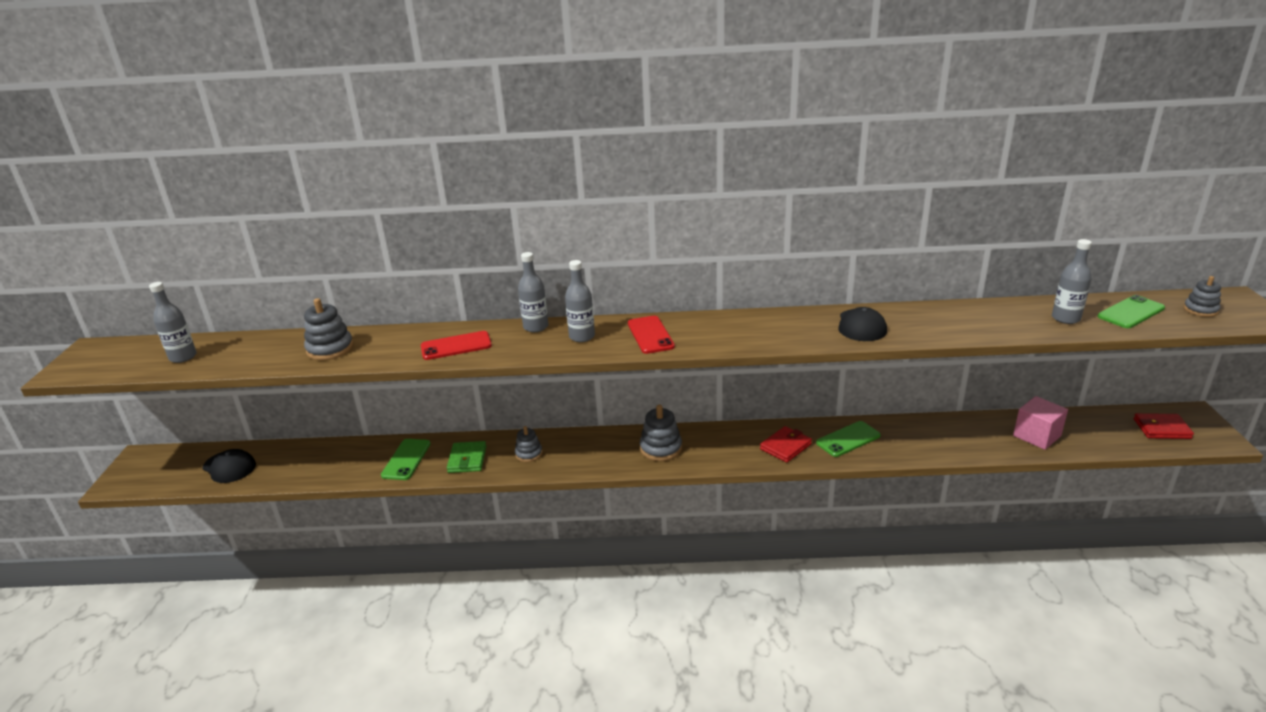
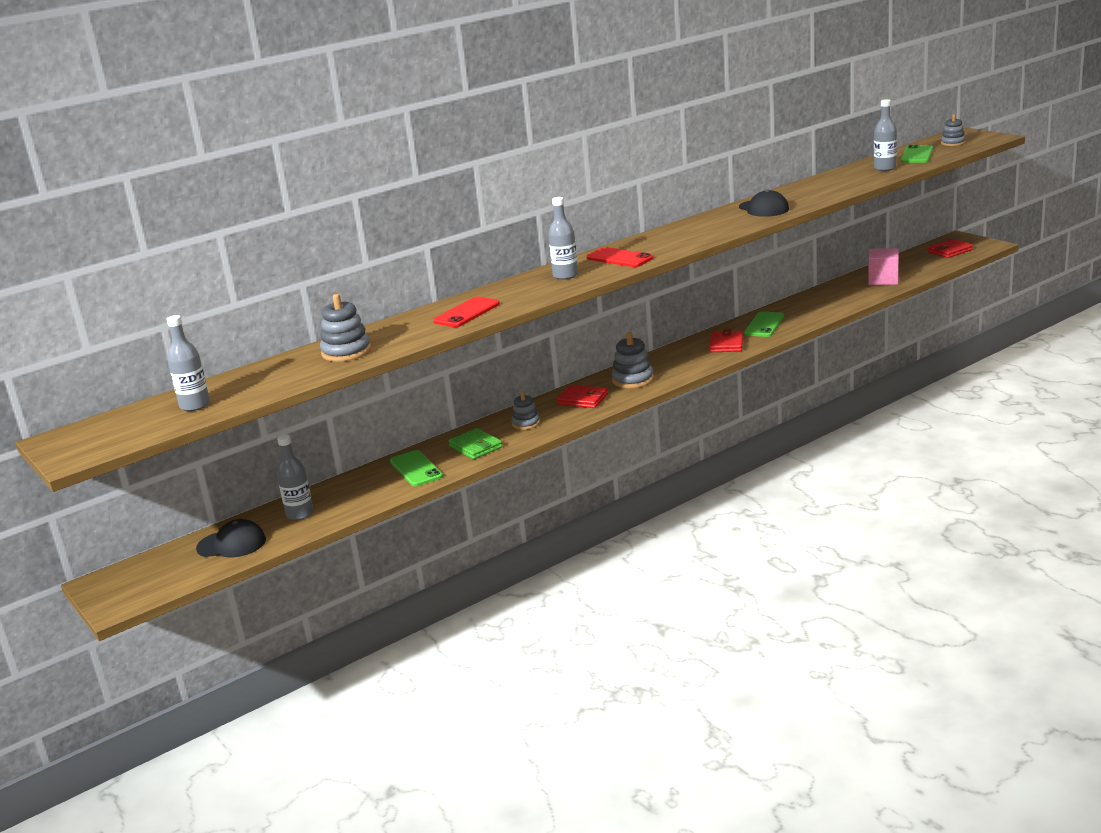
camera: 35 degrees left, 5 degrees down
grey bottle [518,252,548,332] -> grey bottle moved to [277,434,314,520]
none -> red wallet [557,385,608,408]

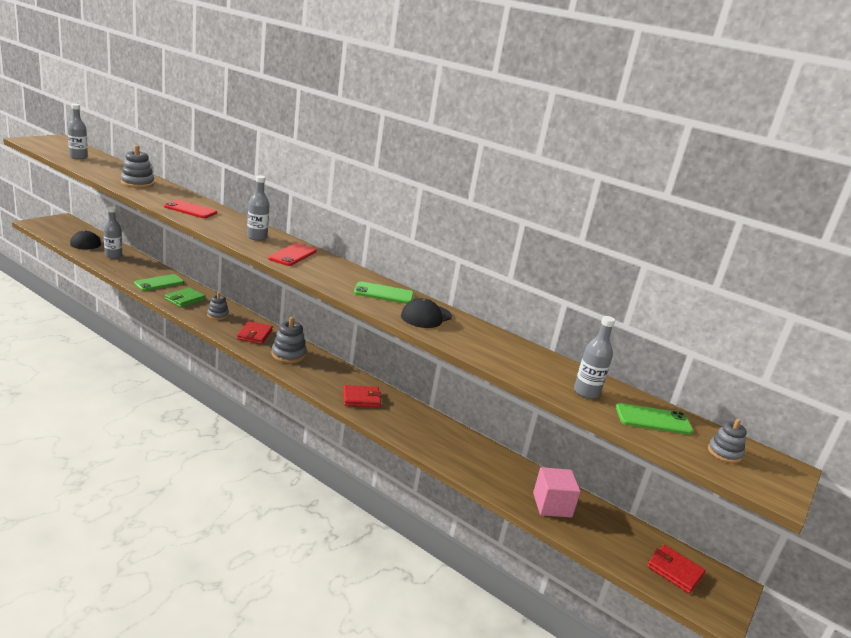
camera: 65 degrees right, 0 degrees up
green phone [744,311,784,337] -> green phone moved to [354,281,414,304]

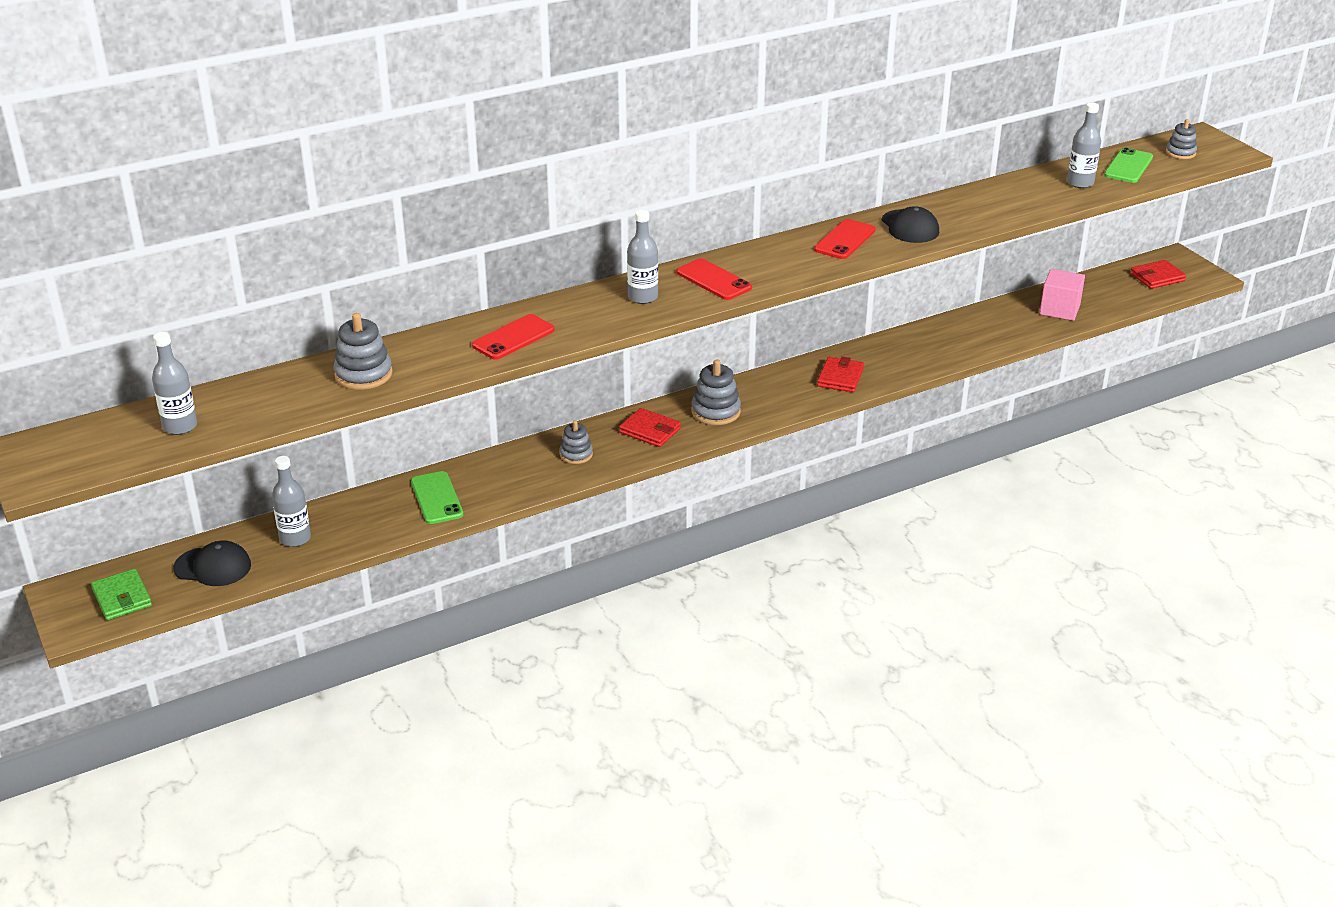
camera: 60 degrees left, 10 degrees up
green wallet [165,287,205,308] -> green wallet moved to [91,569,152,620]
green phone [354,281,414,304] -> red phone [814,219,876,259]

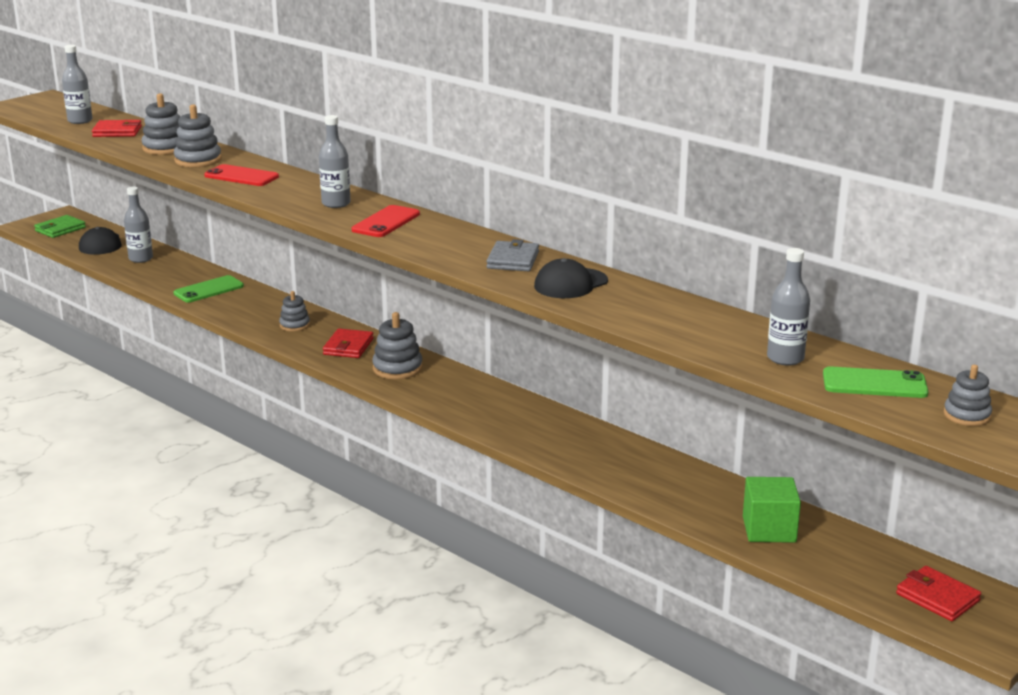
camera: 70 degrees right, 10 degrees down
red phone [814,219,876,259] -> grey wallet [486,239,539,271]
red wallet [817,357,864,392] -> red wallet moved to [92,120,142,137]
pink cube [1040,269,1085,321] -> green cube [743,477,801,543]
none -> grey stacking toy [174,105,222,167]

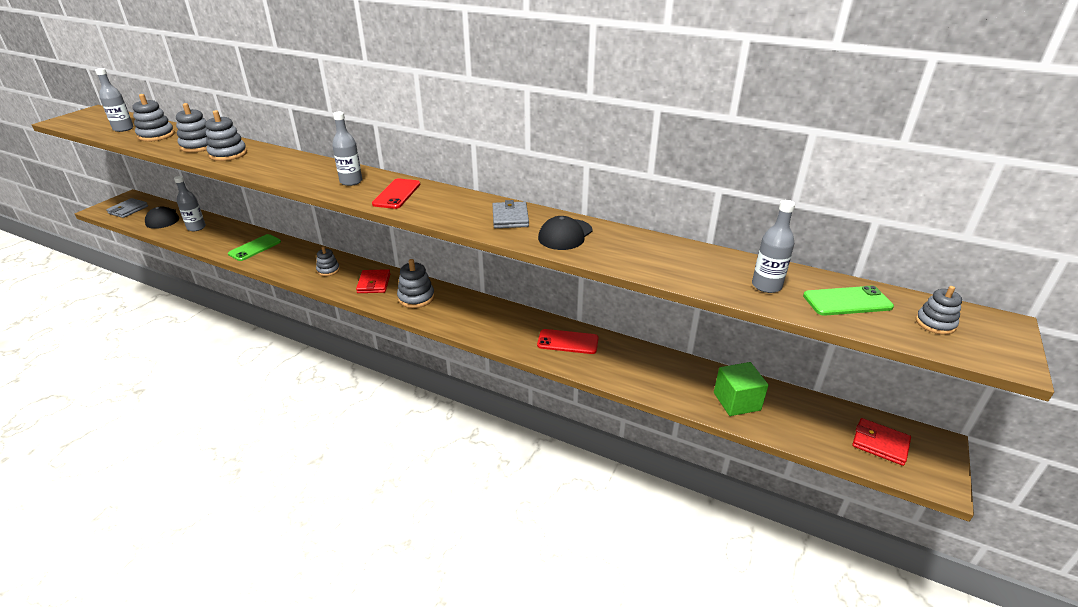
camera: 15 degrees left, 10 degrees up
green wallet [34,215,86,238] -> grey wallet [106,198,148,218]
red wallet [92,120,142,137] -> grey stacking toy [132,94,175,142]
red phone [204,164,279,186] -> red phone moved to [537,329,599,354]

